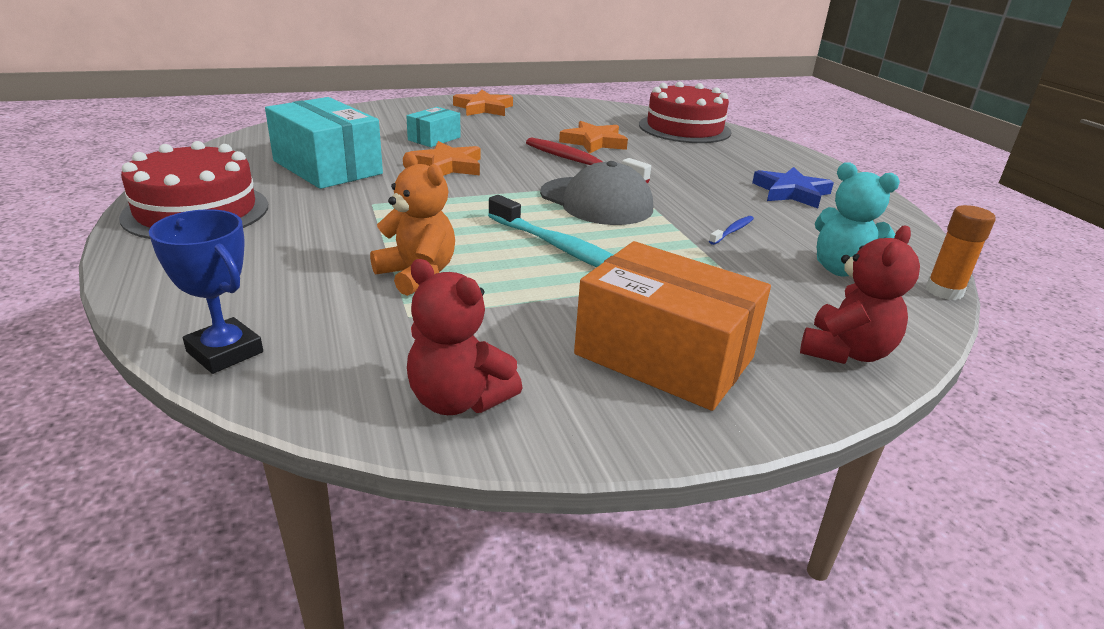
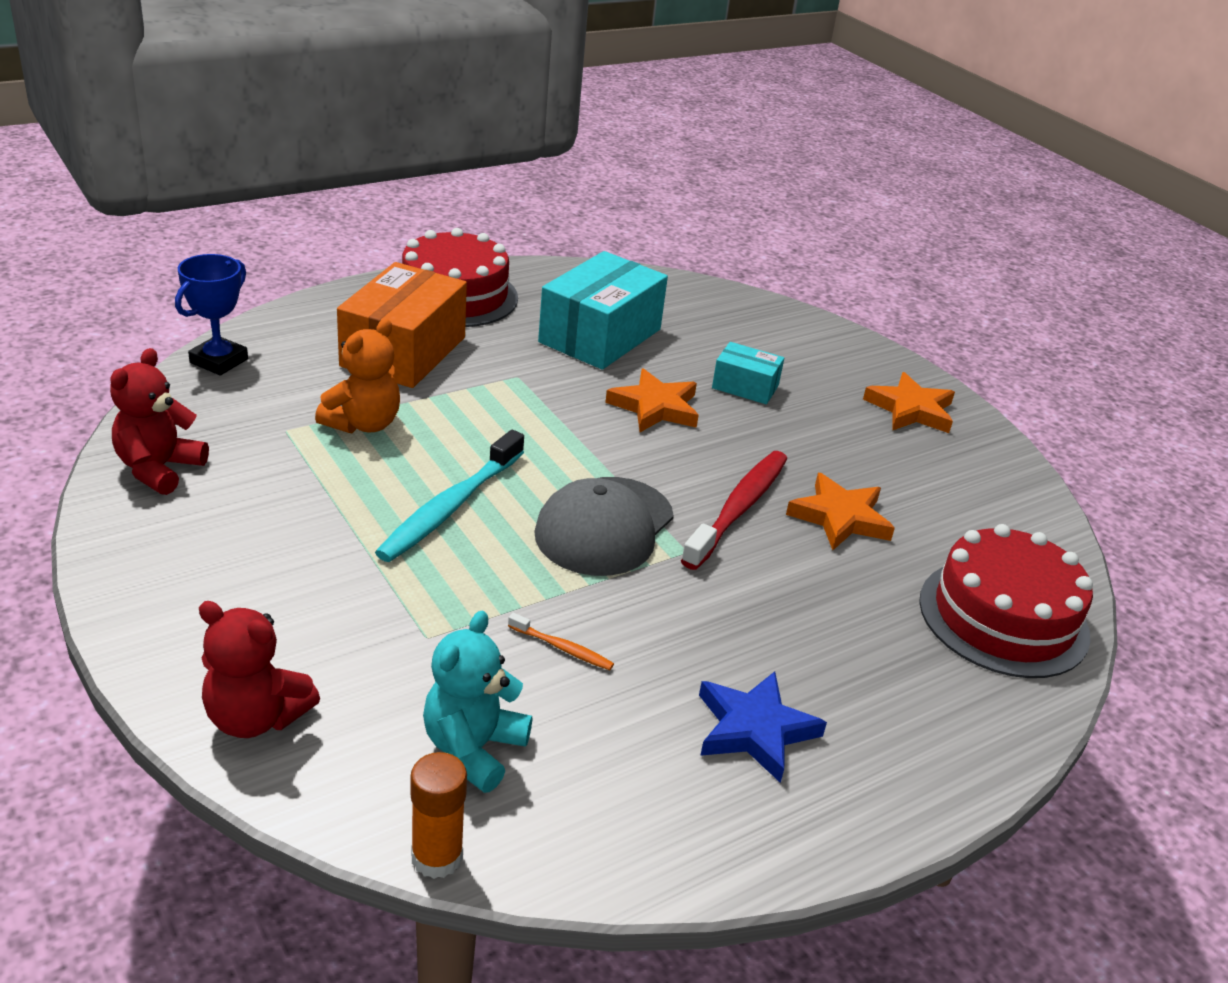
camera: 75 degrees right, 5 degrees up
orange box [574,241,771,411] -> orange box moved to [337,262,467,388]
blue toothbrush [709,216,754,245] -> orange toothbrush [508,613,614,670]

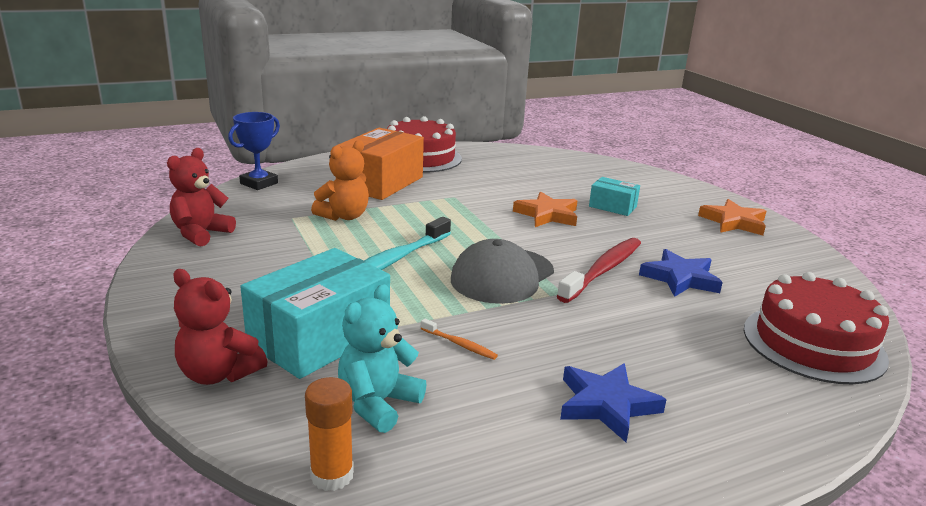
camera: 10 degrees right, 10 degrees down
turquoise box [538,251,668,370] -> turquoise box moved to [240,248,390,379]
orange star [786,473,895,550] -> blue star [639,249,723,297]

